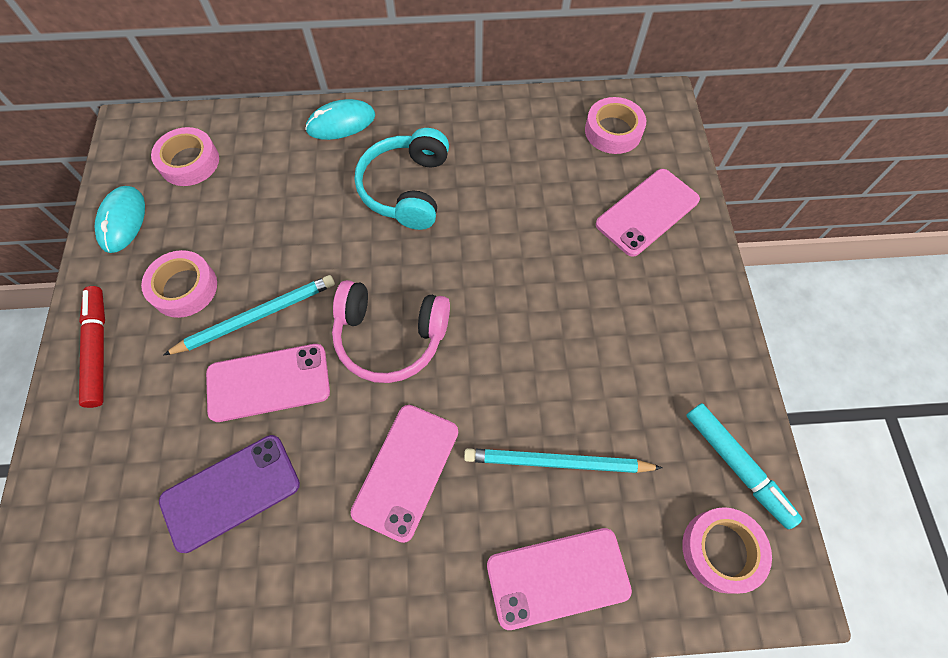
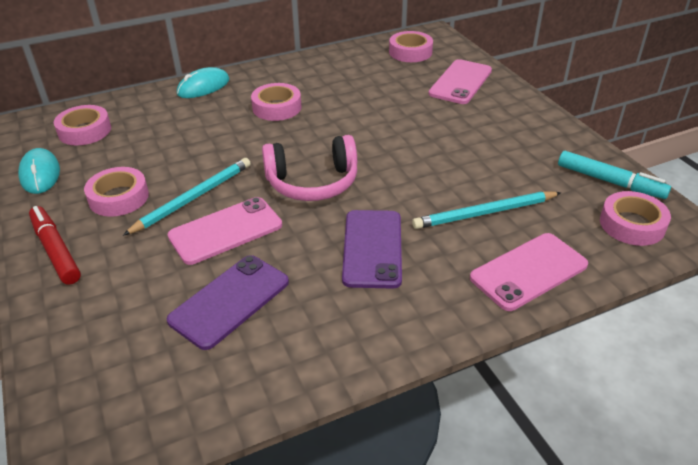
camera: 20 degrees left, 25 degrees down
pink phone [351,405,458,543] -> purple phone [342,210,402,289]
turquoise headphones [355,128,449,230] -> pink tape [251,83,301,121]

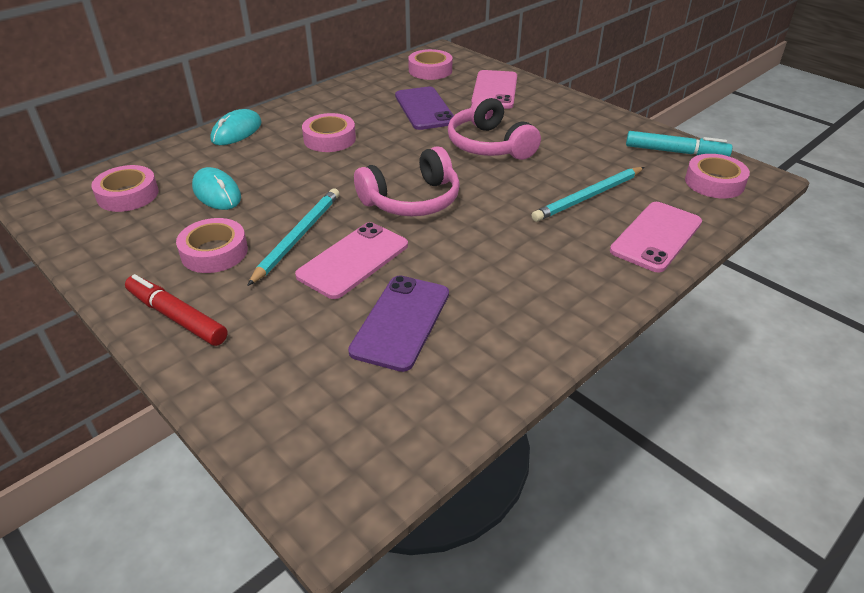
camera: 20 degrees left, 0 degrees up
turquoise mouse [18,148,60,194] -> turquoise mouse moved to [192,167,241,210]
purple phone [342,210,402,289] -> purple phone moved to [395,87,454,130]
none -> pink headphones [448,95,541,160]

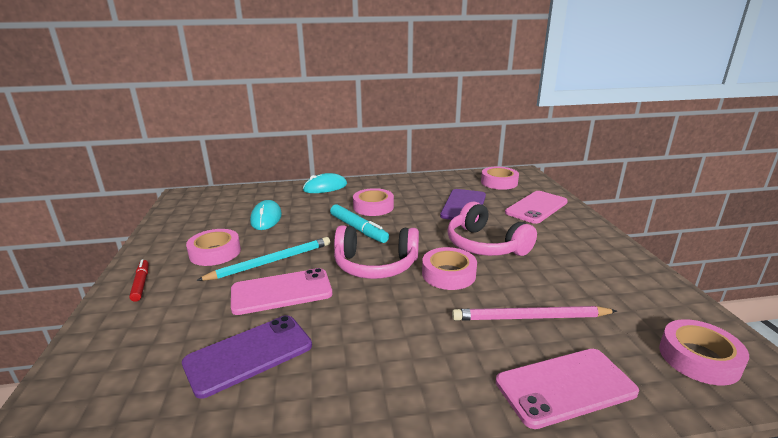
camera: 35 degrees right, 15 degrees down
pink tape [91,165,159,212] -> pink tape moved to [422,247,477,290]
red marker [125,274,228,346] -> red marker [129,259,149,302], size x0.64
pink headphones [448,95,541,160] -> pink headphones turned 45 degrees counterclockwise [447,202,537,256]
turquoise pencil [532,167,644,222] -> pink pencil [452,306,617,321]
turquoise marker [626,131,733,157] -> turquoise marker moved to [330,204,389,243]

